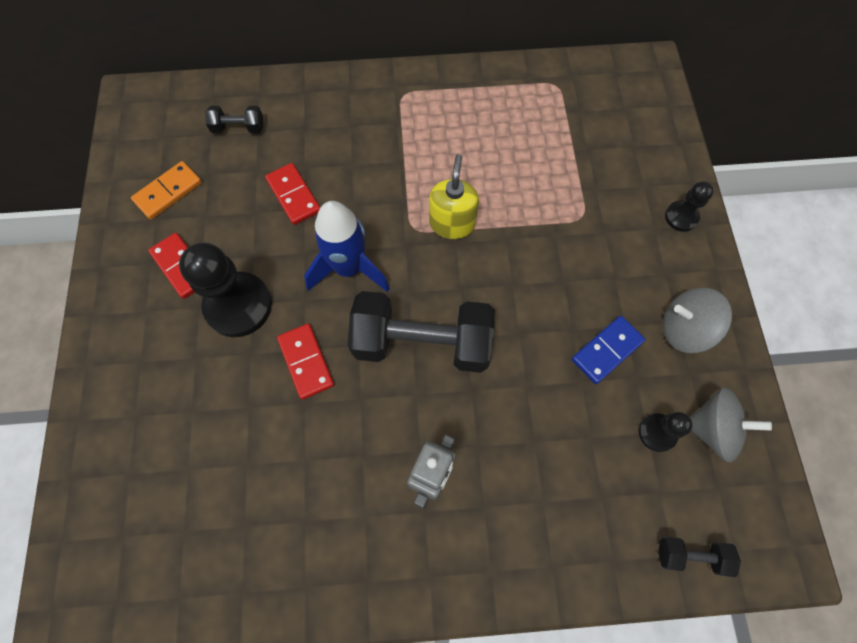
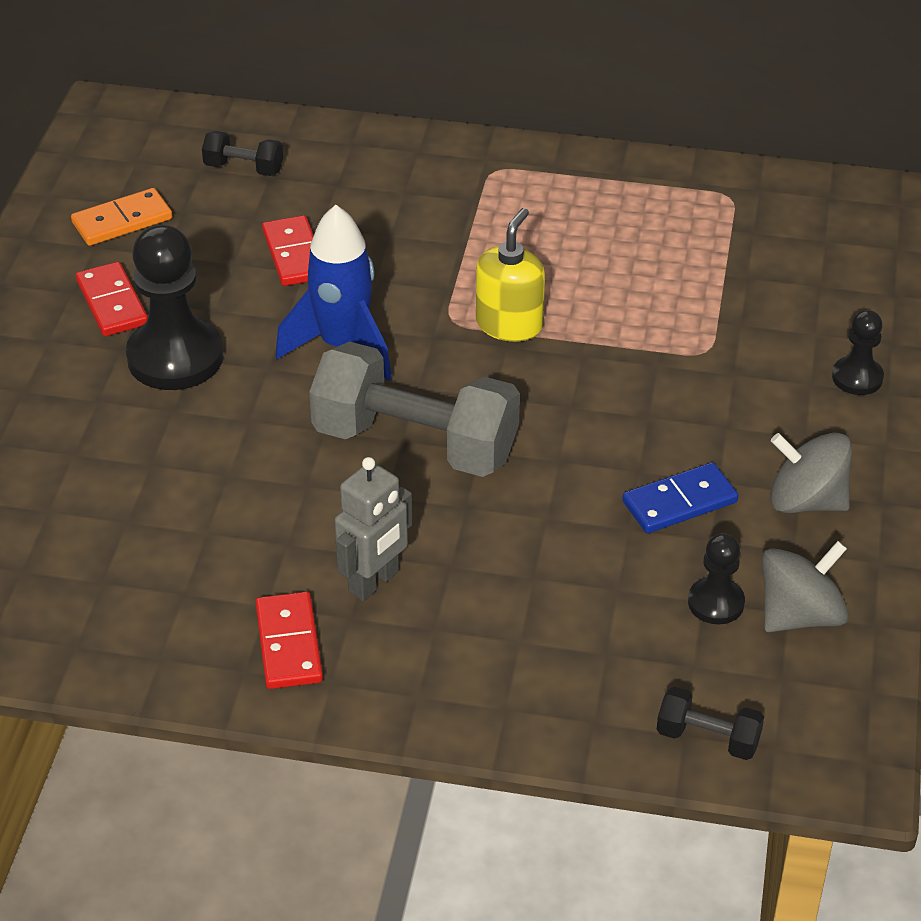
camera: 15 degrees right, 25 degrees down
red domino [277,324,334,400] -> red domino moved to [255,592,323,689]
black dumbbell [347,291,495,373] -> grey dumbbell [309,341,520,477]
grey spinning top [690,387,772,463] -> grey spinning top turned 60 degrees counterclockwise [762,541,849,632]

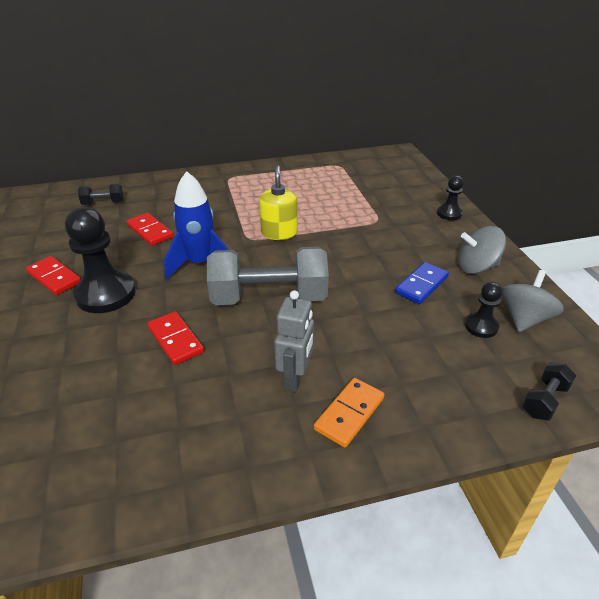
camera: 25 degrees left, 5 degrees down
orange domino [71,188,172,246] -> orange domino moved to [314,378,384,447]
red domino [255,592,323,689] -> red domino moved to [147,311,204,365]
black dumbbell [657,687,764,760] -> black dumbbell turned 45 degrees counterclockwise [522,362,576,420]

